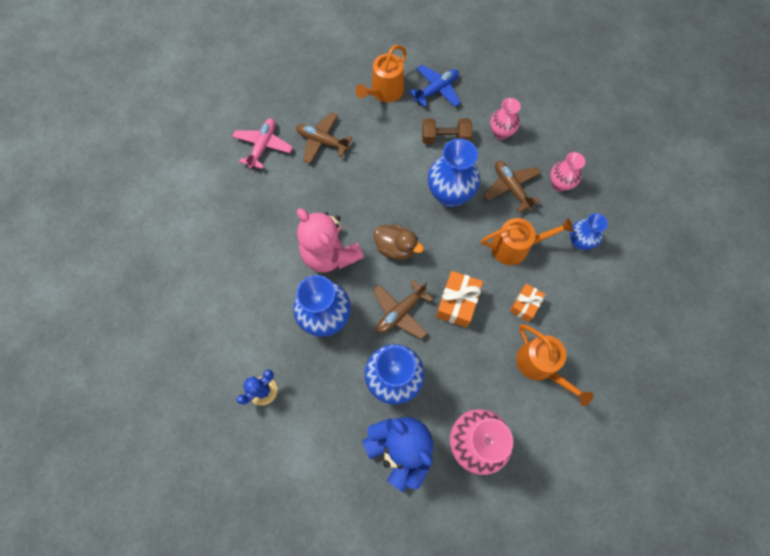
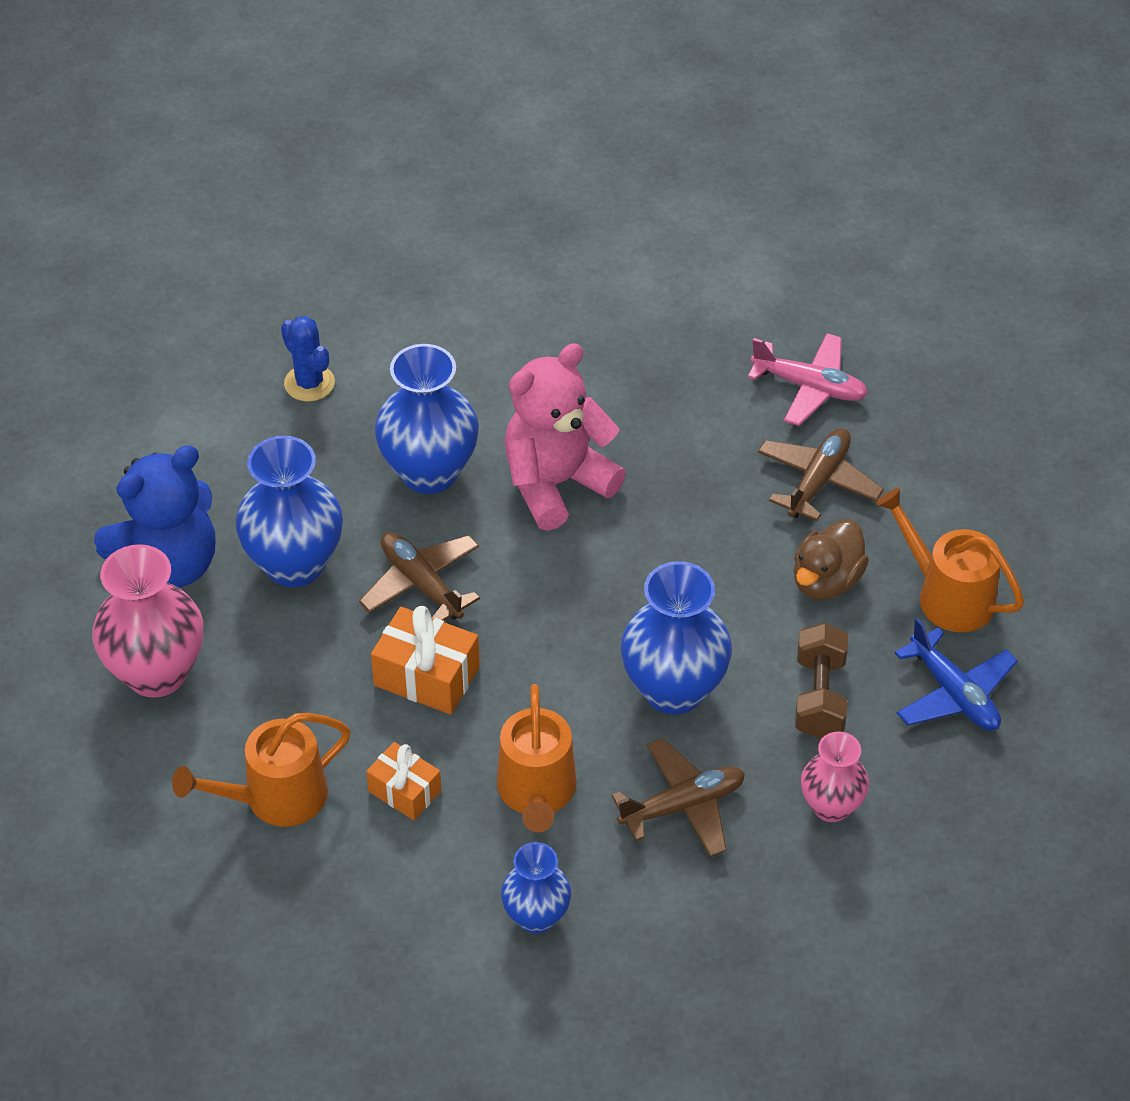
camera: 95 degrees right, 20 degrees down
brown duck [374,224,424,260] -> brown duck moved to [794,519,869,600]
pink vase [550,152,586,192] -> none

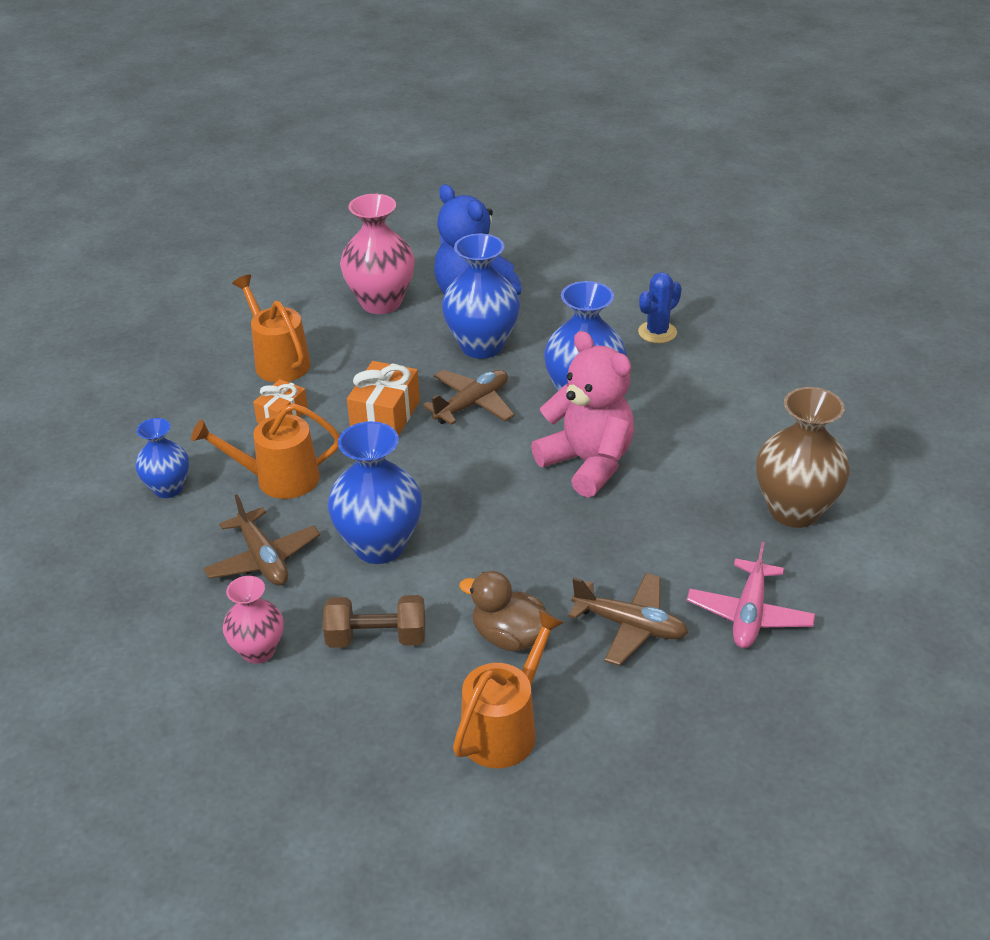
camera: 85 degrees right, 10 degrees down
blue plane [895,617,1018,731] -> none
none -> brown vase [756,387,850,528]

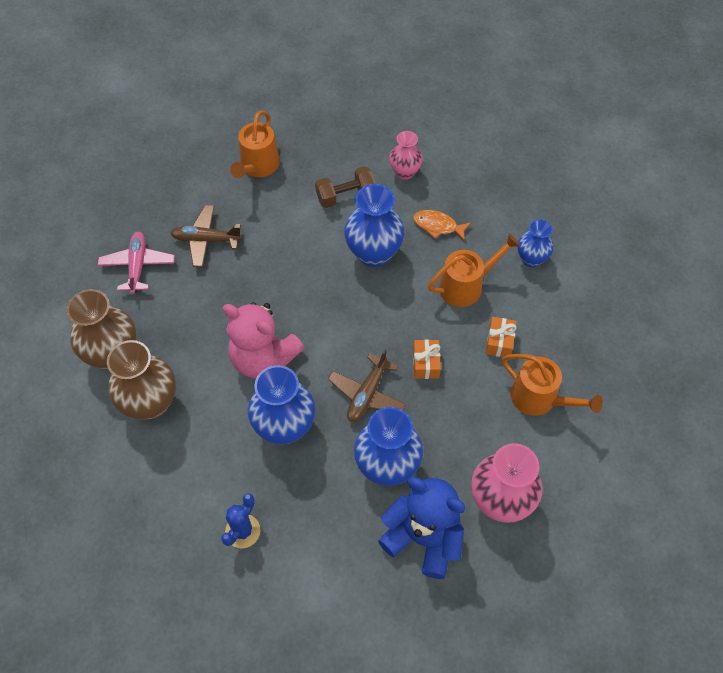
camera: 160 degrees right, 20 degrees up
brown plane [203,494,320,586] -> orange fish [413,210,471,241]
orange gift [347,361,420,436] -> orange gift [413,339,441,379], size x0.66
brown duck [459,571,551,651] -> none
none -> brown vase [107,340,176,420]

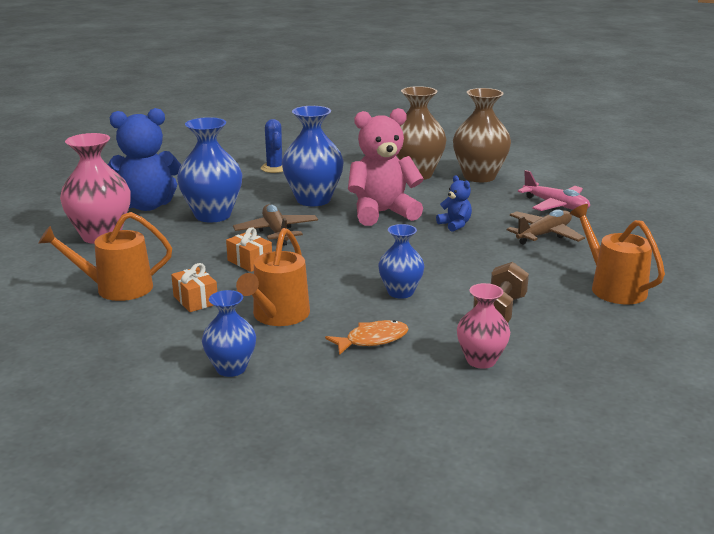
camera: 135 degrees right, 35 degrees down
blue vase [344,184,405,267] -> blue vase [378,224,424,299], size x0.60
none -> blue teddy bear [436,176,472,232]

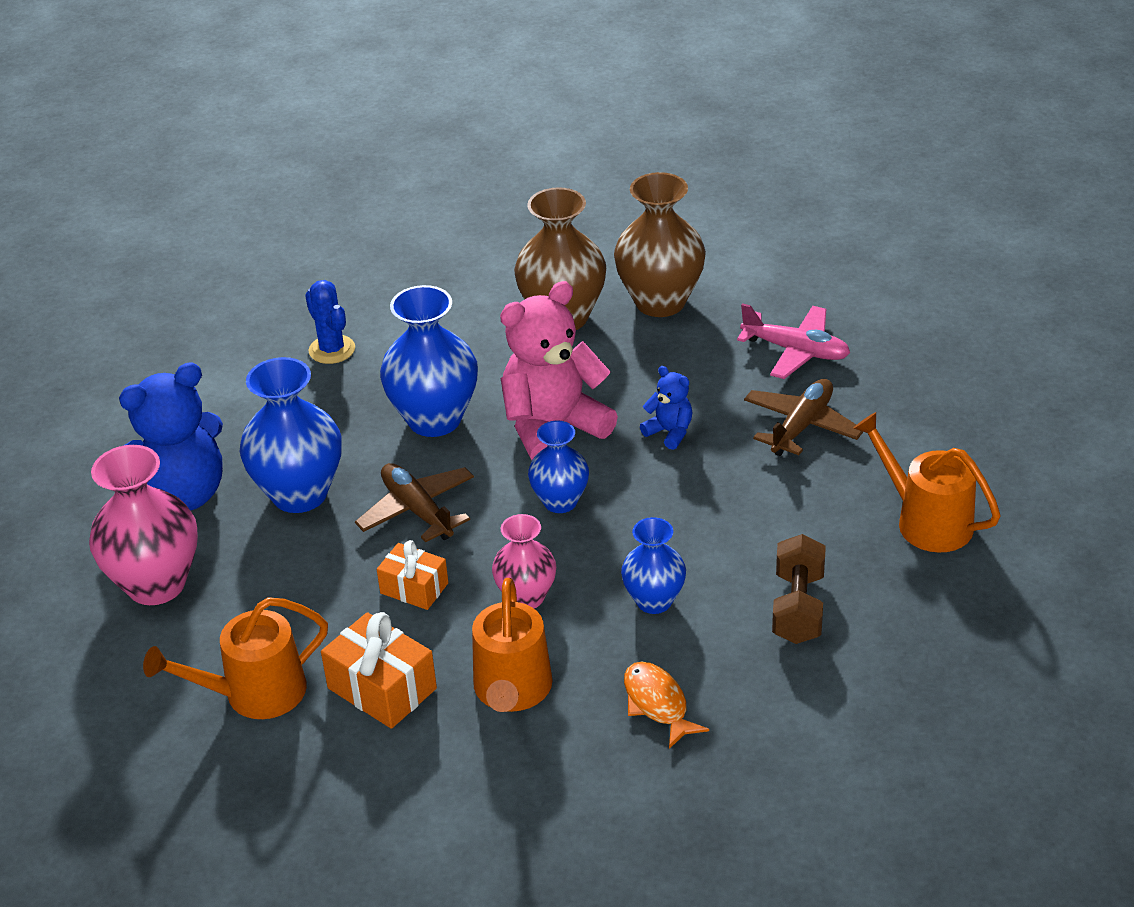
camera: 15 degrees left, 15 degrees up
orange gift [171,263,217,312] -> orange gift [321,612,437,729], size x1.52
blue vase [202,290,256,377] -> blue vase moved to [528,421,589,513]
orange fish [325,320,409,355] -> orange fish turned 75 degrees counterclockwise [624,662,709,749]
pink vase [457,283,510,369] -> pink vase moved to [492,514,556,608]

